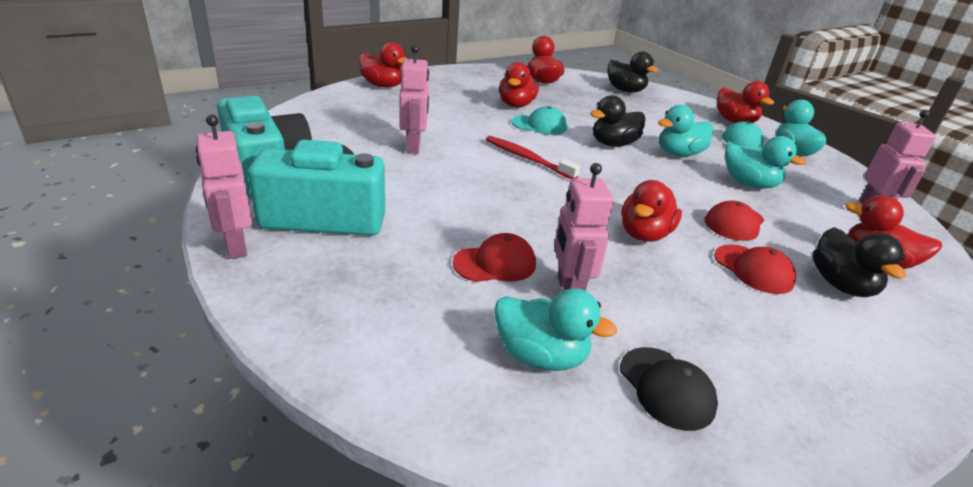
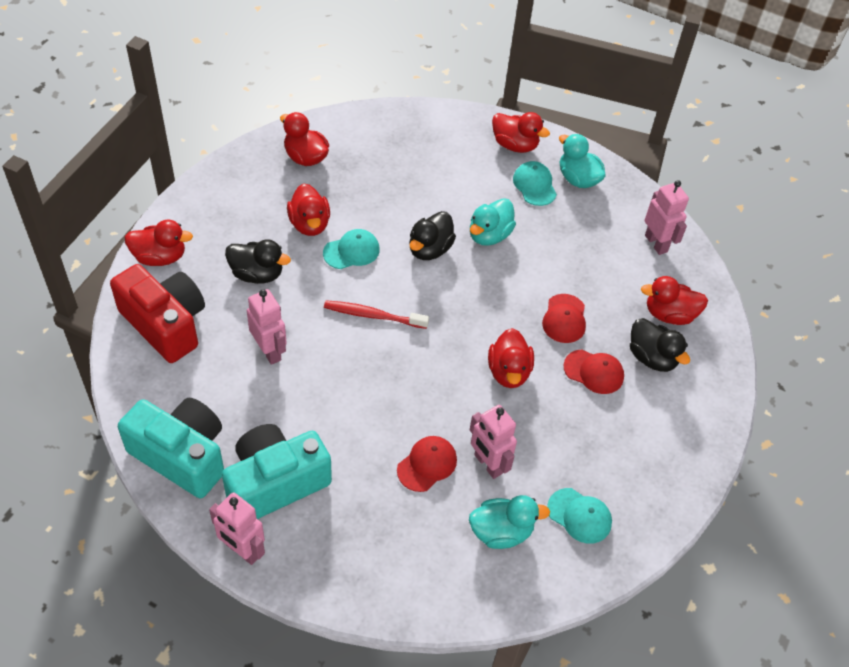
camera: 30 degrees left, 20 degrees up
black duck [608,51,659,93] -> black duck moved to [225,239,291,284]
black cap [620,347,718,431] -> turquoise cap [547,488,612,544]
turquoise duck [725,136,806,189] -> none
none -> red camera [110,264,205,363]

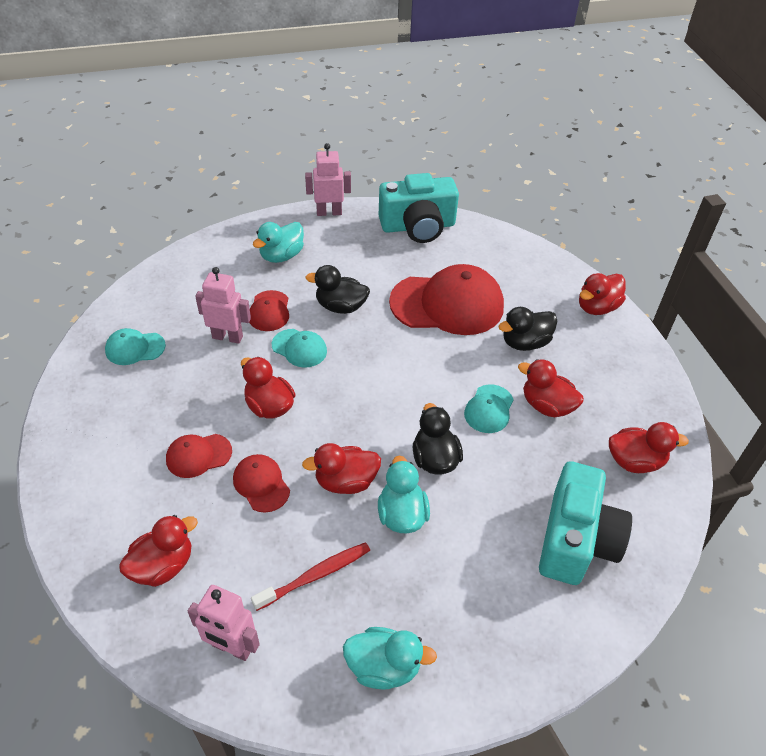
camera: 140 degrees right, 5 degrees down
red camera [110,264,205,363] -> none
turquoise camera [222,424,332,519] -> turquoise camera moved to [539,461,632,585]
pink robot [247,289,287,365] -> red cap [389,264,504,335]
red toothbrush [324,300,429,329] -> red toothbrush moved to [251,542,370,611]
turquoise duck [469,495,550,549] -> turquoise duck moved to [253,222,304,263]
red duck [492,112,550,153] -> red duck moved to [302,443,381,494]
turquoise cap [513,161,557,206] -> turquoise cap moved to [272,329,327,368]
black duck [630,318,690,372] -> black duck moved to [305,265,370,314]

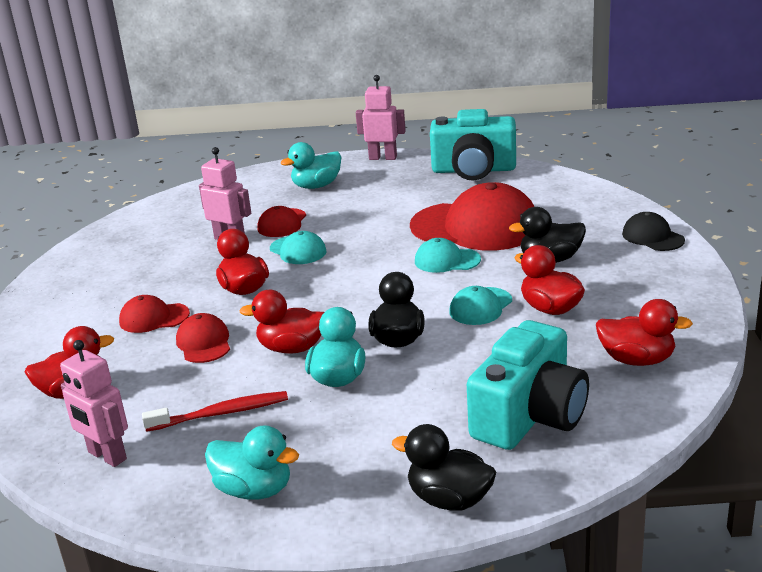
camera: 20 degrees right, 20 degrees down
turquoise cap [105,328,166,365] -> turquoise cap moved to [415,238,481,273]
black duck [305,265,370,314] -> black duck moved to [392,424,496,511]
red duck [579,273,626,315] -> black cap [622,212,685,251]

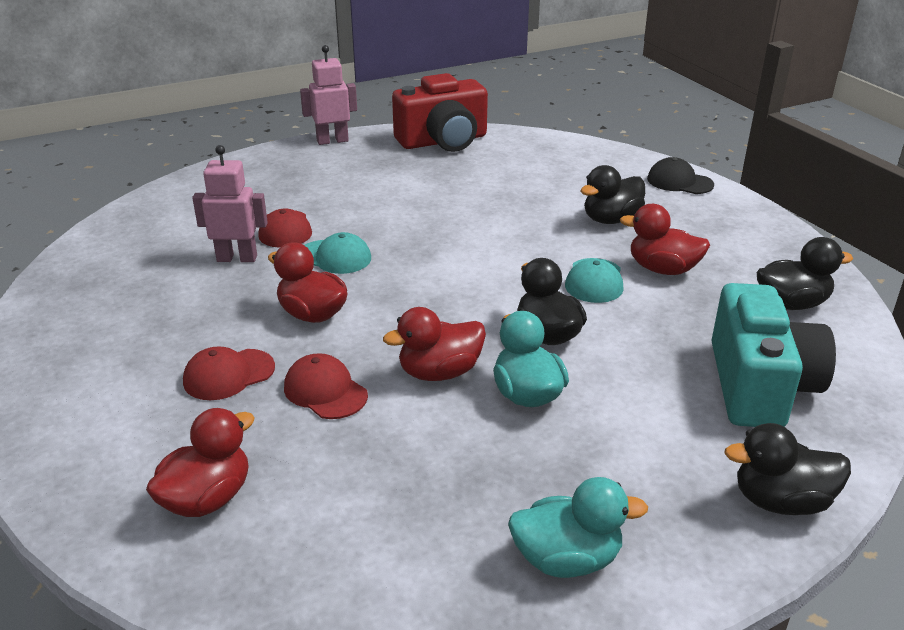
camera: 30 degrees left, 5 degrees up
pink robot [60,340,128,467] -> none
red toothbrush [142,391,288,432] -> none
turquoise duck [281,142,342,189] -> none
red cap [410,182,534,251] -> none
turquoise cap [415,238,481,273] -> none
turquoise camera [430,109,516,180] -> red camera [392,73,488,152]
red duck [596,299,693,366] -> black duck [757,237,853,310]

